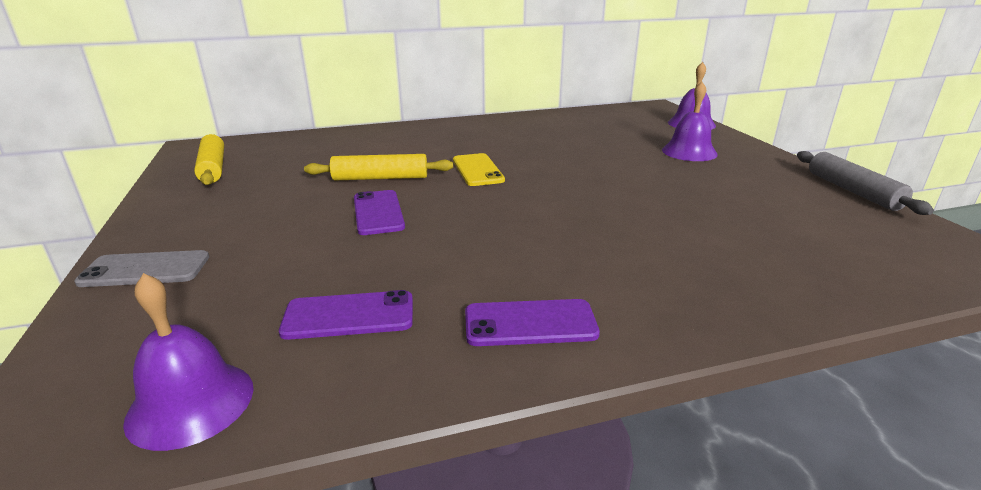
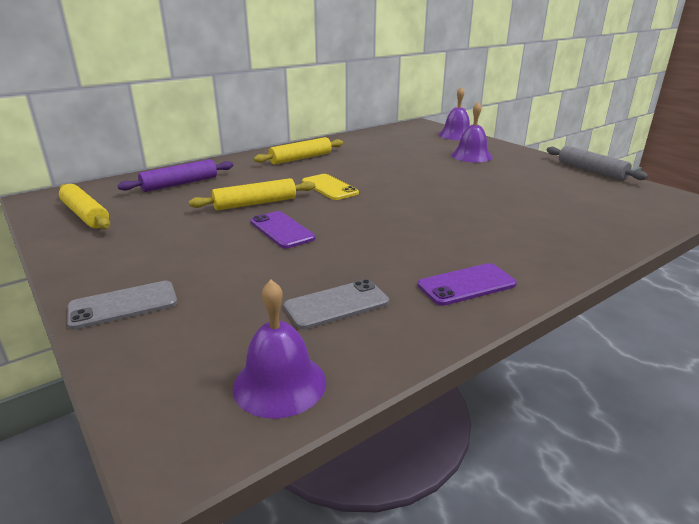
camera: 20 degrees left, 0 degrees up
purple phone [279,290,413,340] -> grey phone [284,279,389,329]
none -> purple rolling pin [117,159,233,192]
none -> yellow rolling pin [254,137,343,165]

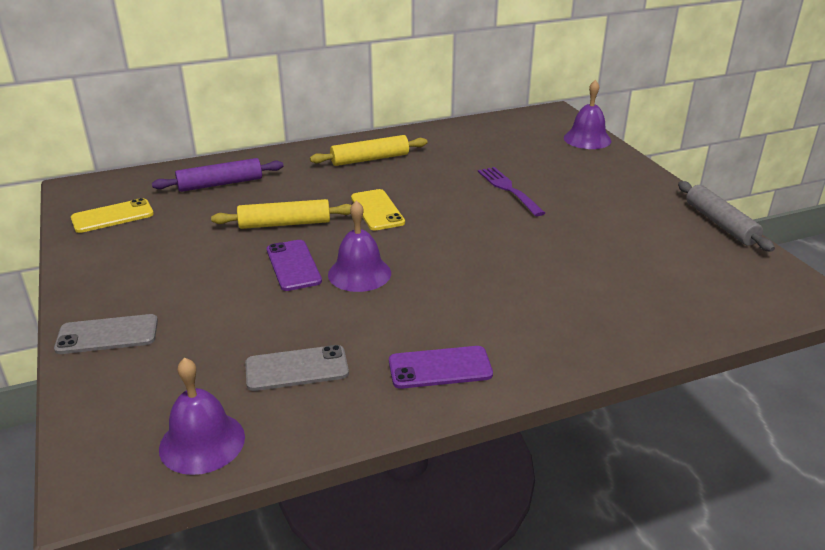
camera: 15 degrees right, 5 degrees up
yellow rolling pin [59,184,110,229] -> yellow phone [71,198,154,233]
purple bell [451,102,492,162] -> purple bell moved to [328,200,391,292]
none -> purple fork [478,167,545,216]

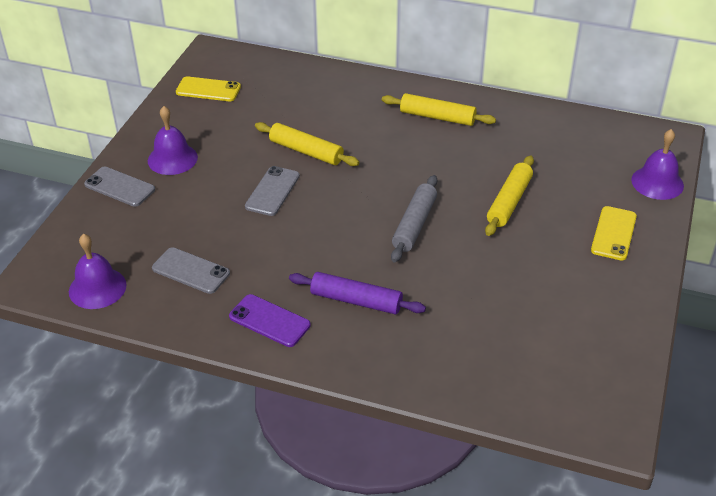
camera: 40 degrees right, 10 degrees up
purple rolling pin [152,158,284,192] -> purple rolling pin moved to [289,272,426,314]
purple phone [267,240,322,291] -> grey phone [245,166,300,216]
purple bell [328,200,391,292] -> purple bell moved to [148,106,198,175]
yellow phone [351,189,405,230] -> yellow phone moved to [591,206,637,260]
purple fork [478,167,545,216] -> yellow rolling pin [485,156,534,236]
grey rolling pin [678,181,775,252] -> grey rolling pin moved to [391,175,437,262]

